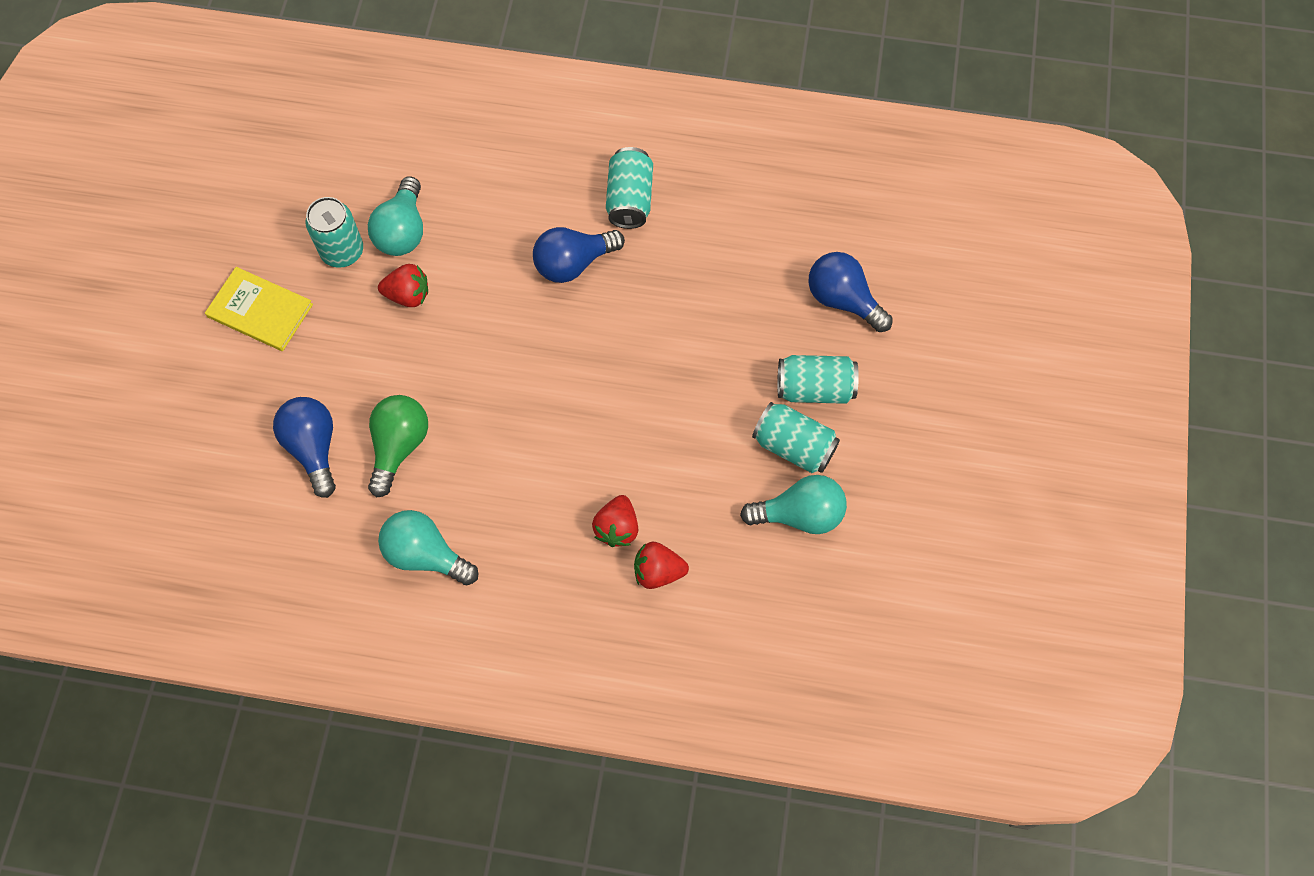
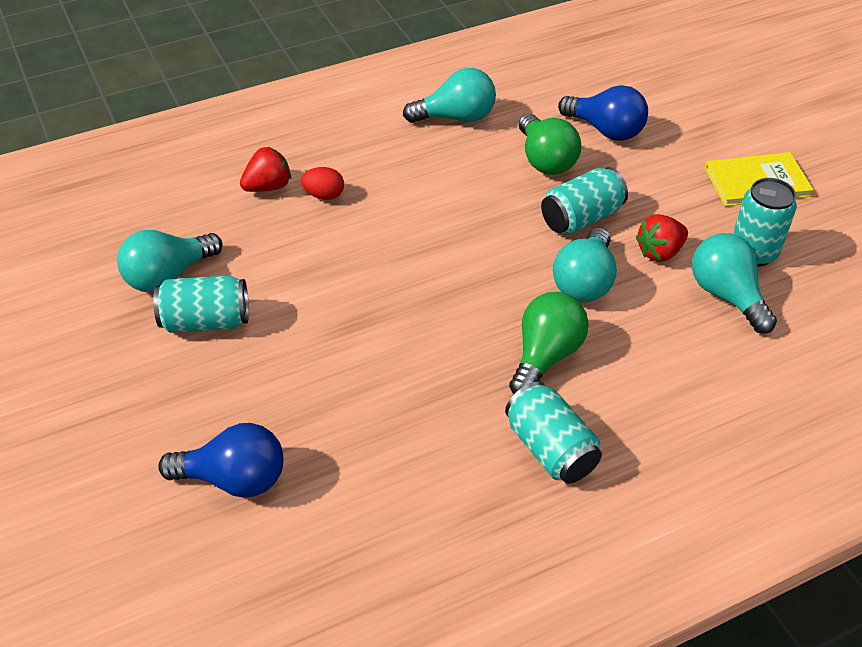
camera: 145 degrees right, 20 degrees down
blue light bulb [533,227,625,283] -> green light bulb [509,292,589,394]
red strawberry [592,495,638,547] -> red egg [301,167,344,200]
turquoise can [777,355,859,404] -> turquoise can moved to [541,167,628,235]
none -> turquoise light bulb [553,228,617,302]

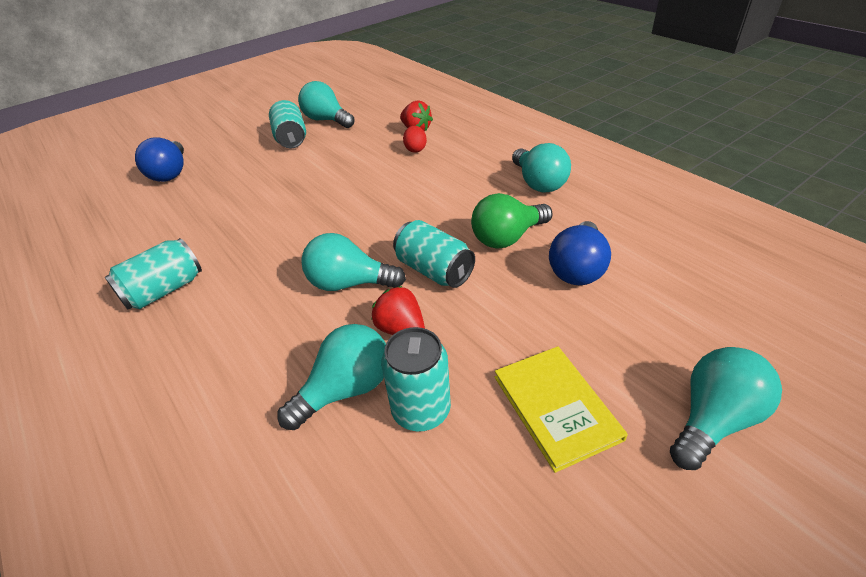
camera: 80 degrees right, 5 degrees down
green light bulb [509,292,589,394] -> none
none -> turquoise light bulb [670,347,782,470]

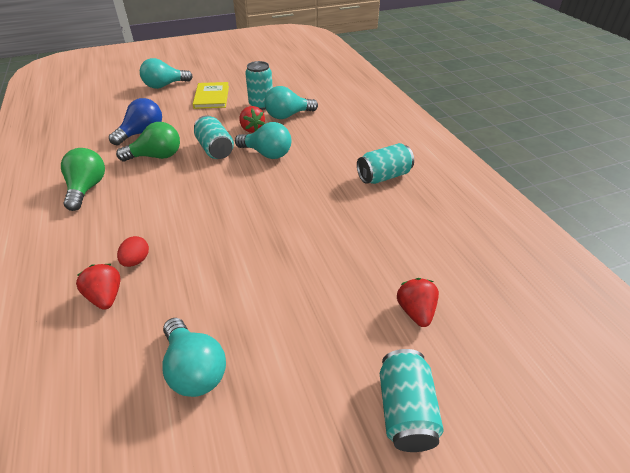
camera: 165 degrees left, 0 degrees up
blue light bulb [135,137,184,182] -> red strawberry [397,278,439,327]
turquoise can [269,100,306,148] -> turquoise can moved to [380,349,444,452]
turquoise light bulb [512,143,571,193] -> green light bulb [61,148,105,211]

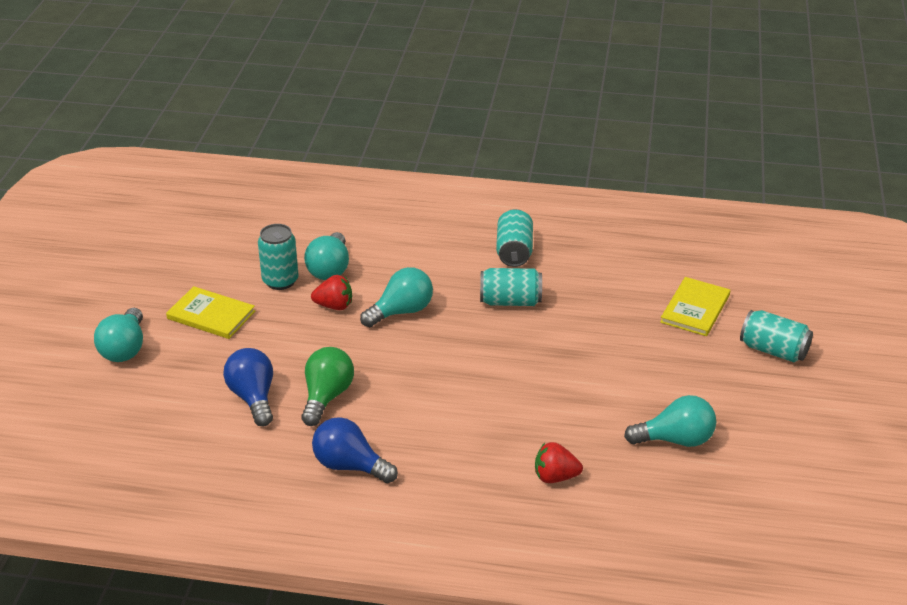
camera: 60 degrees left, 5 degrees down
green light bulb [61,148,105,211] -> blue light bulb [312,417,398,483]
red egg [117,236,149,267] -> none
turquoise can [194,115,234,159] -> turquoise can moved to [480,268,542,306]
red strawberry [397,278,439,327] -> yellow book [660,277,730,336]

